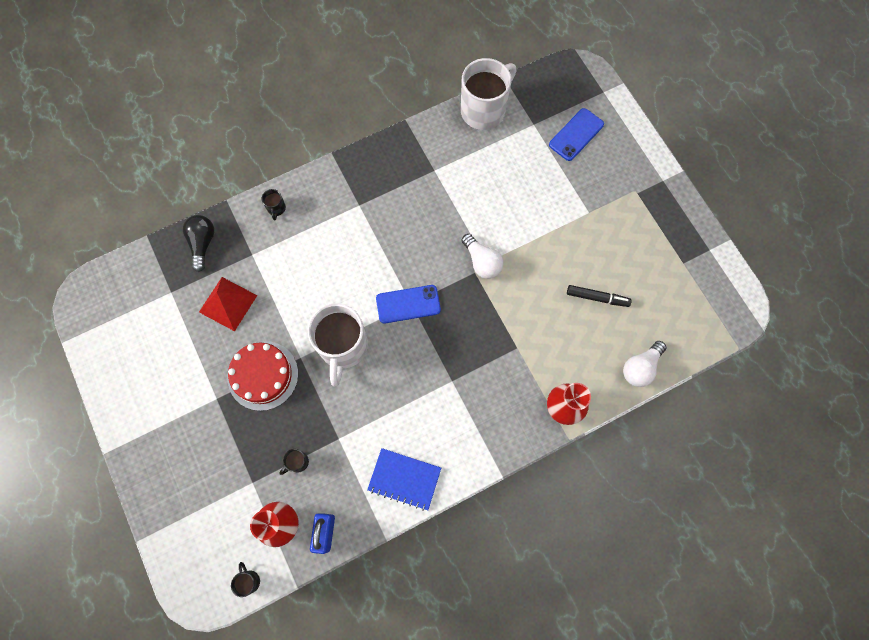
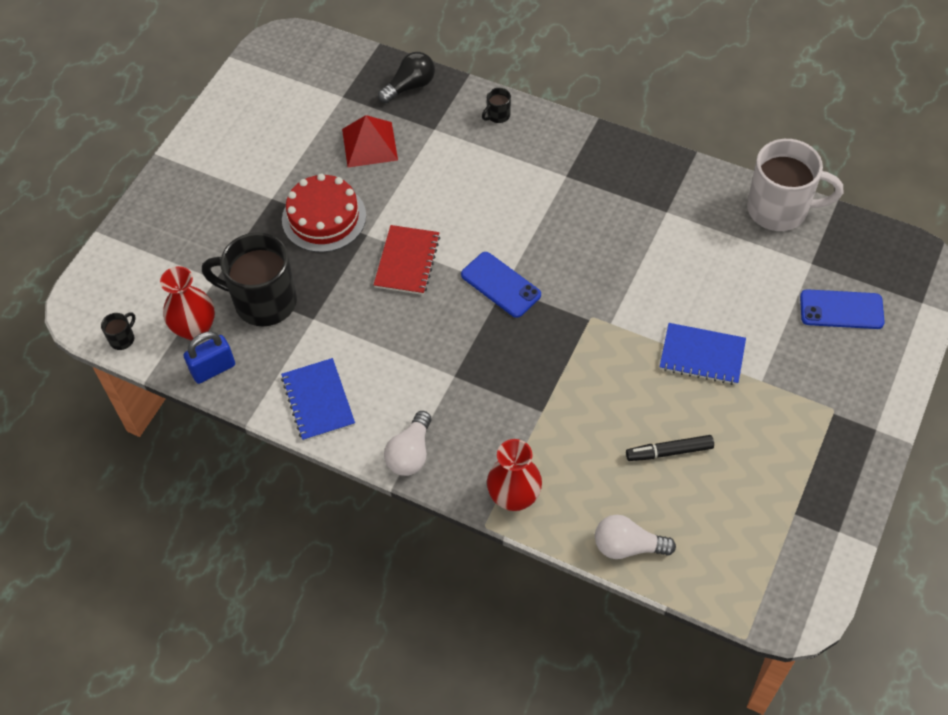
camera: 55 degrees right, 15 degrees down
black mug [279,449,309,475] -> black mug [202,232,297,326], size x2.49
white mug [308,303,368,386] -> red notebook [374,225,440,295]
white light bulb [462,234,503,279] -> white light bulb moved to [384,411,432,476]
black marker [567,285,631,307] -> black marker turned 105 degrees clockwise [626,435,714,461]
none -> blue notebook [660,323,746,385]

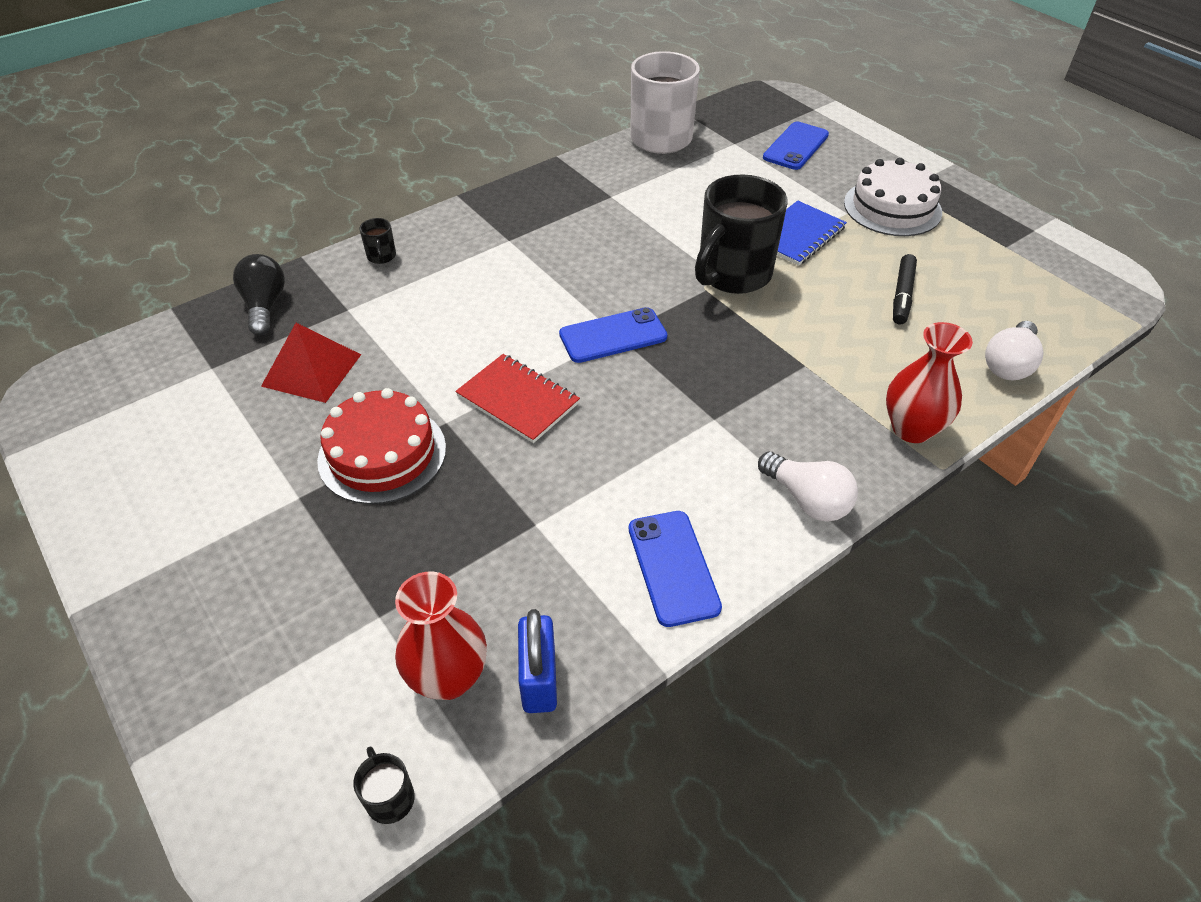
camera: 65 degrees left, 10 degrees down
black mug [202,232,297,326] -> black mug moved to [695,174,787,294]
blue notebook [281,358,355,441] -> blue phone [629,511,722,627]
none -> white cake [844,158,942,236]

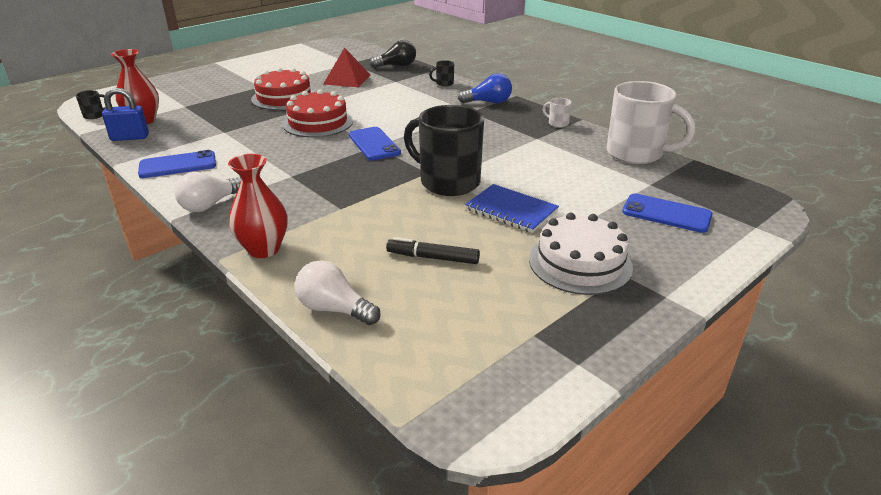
camera: 85 degrees right, 15 degrees down
red notebook [455,354,580,443] -> red cake [283,89,353,137]
none -> blue light bulb [458,73,512,103]
none -> white mug [543,98,572,128]

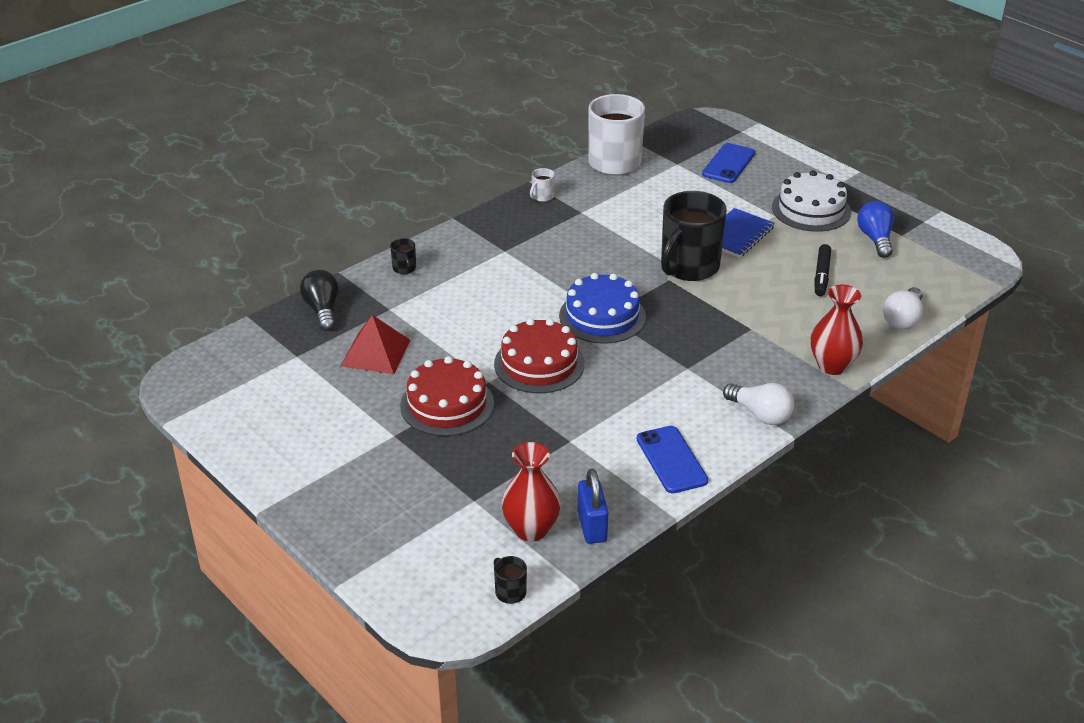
camera: 90 degrees left, 5 degrees up
blue phone [349,127,401,161] -> blue cake [559,273,646,344]
blue light bulb [458,73,512,103] -> blue light bulb moved to [857,201,894,258]

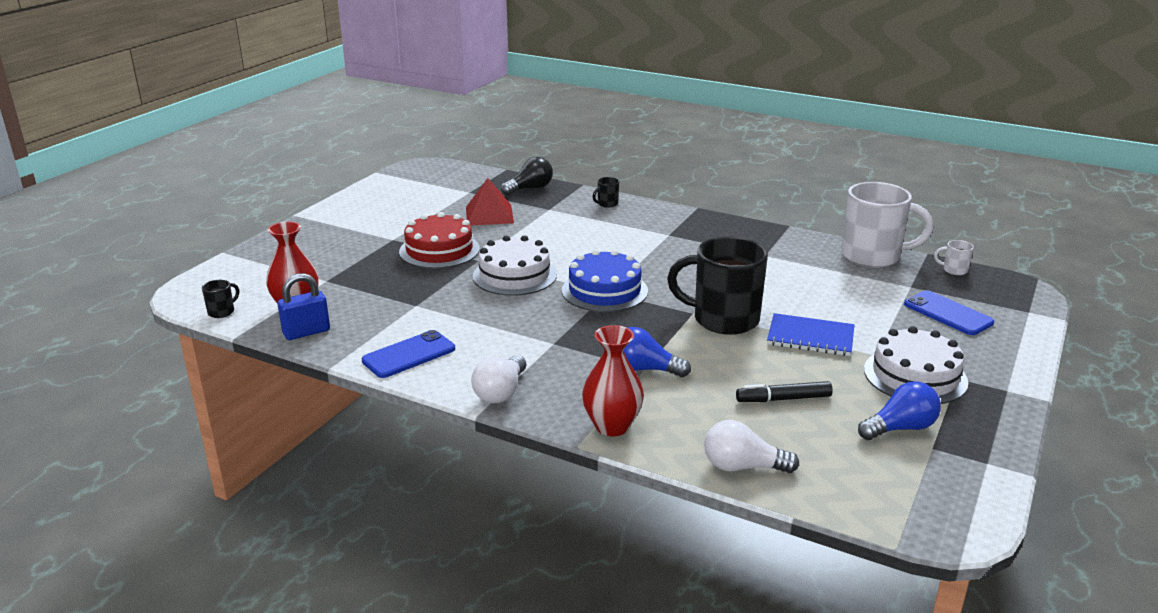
camera: 70 degrees right, 10 degrees down
red cake [494,318,585,393] -> white cake [473,235,557,296]
white mug [530,168,555,202] -> white mug moved to [934,240,974,275]
blue phone [702,143,755,183] -> blue phone turned 45 degrees clockwise [904,290,994,335]
none -> blue light bulb [624,327,691,377]

